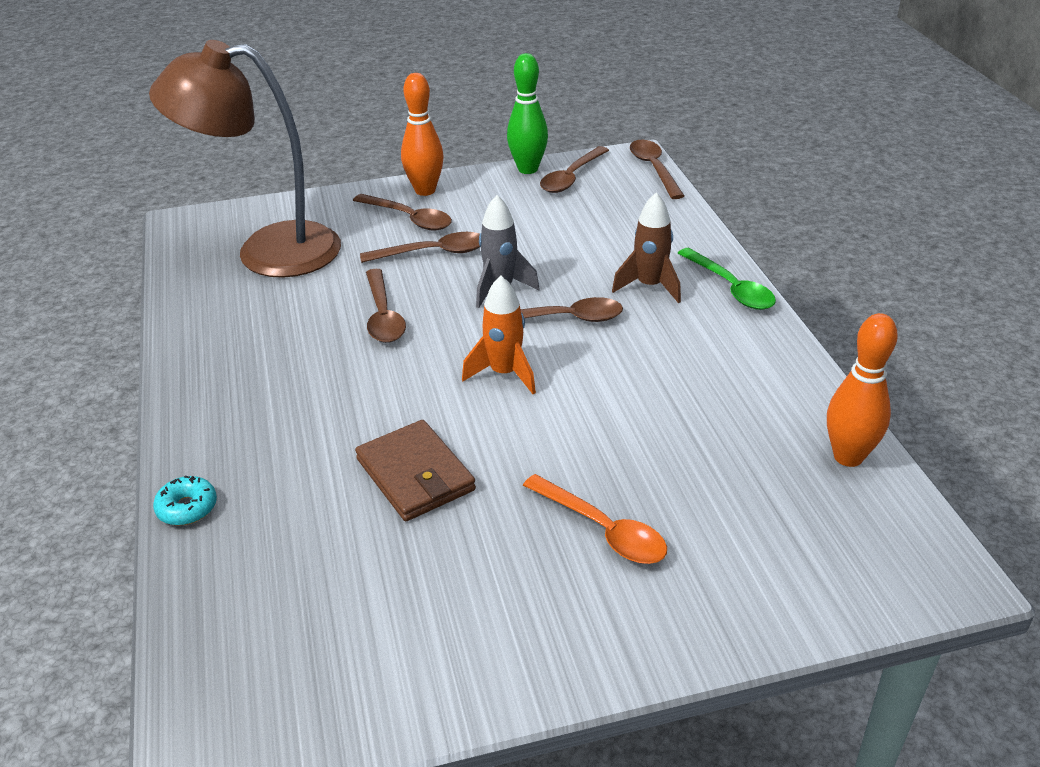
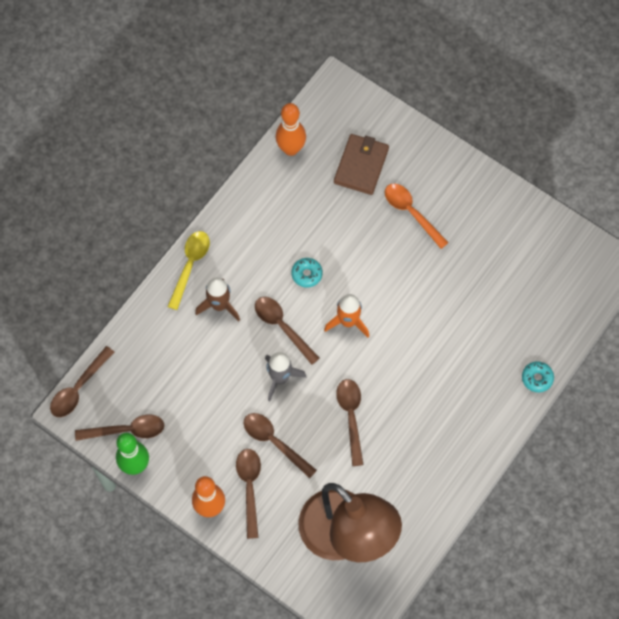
camera: 130 degrees left, 30 degrees up
brown wallet [355,420,476,521] -> brown wallet moved to [334,134,389,195]
brown spoon [366,269,406,343] -> brown spoon turned 45 degrees counterclockwise [336,379,363,466]
orange spoon [523,474,667,564] -> orange spoon turned 45 degrees counterclockwise [385,184,449,249]
green spoon [678,248,776,310] -> yellow spoon [167,231,210,310]
none -> turquoise donut [291,258,323,288]

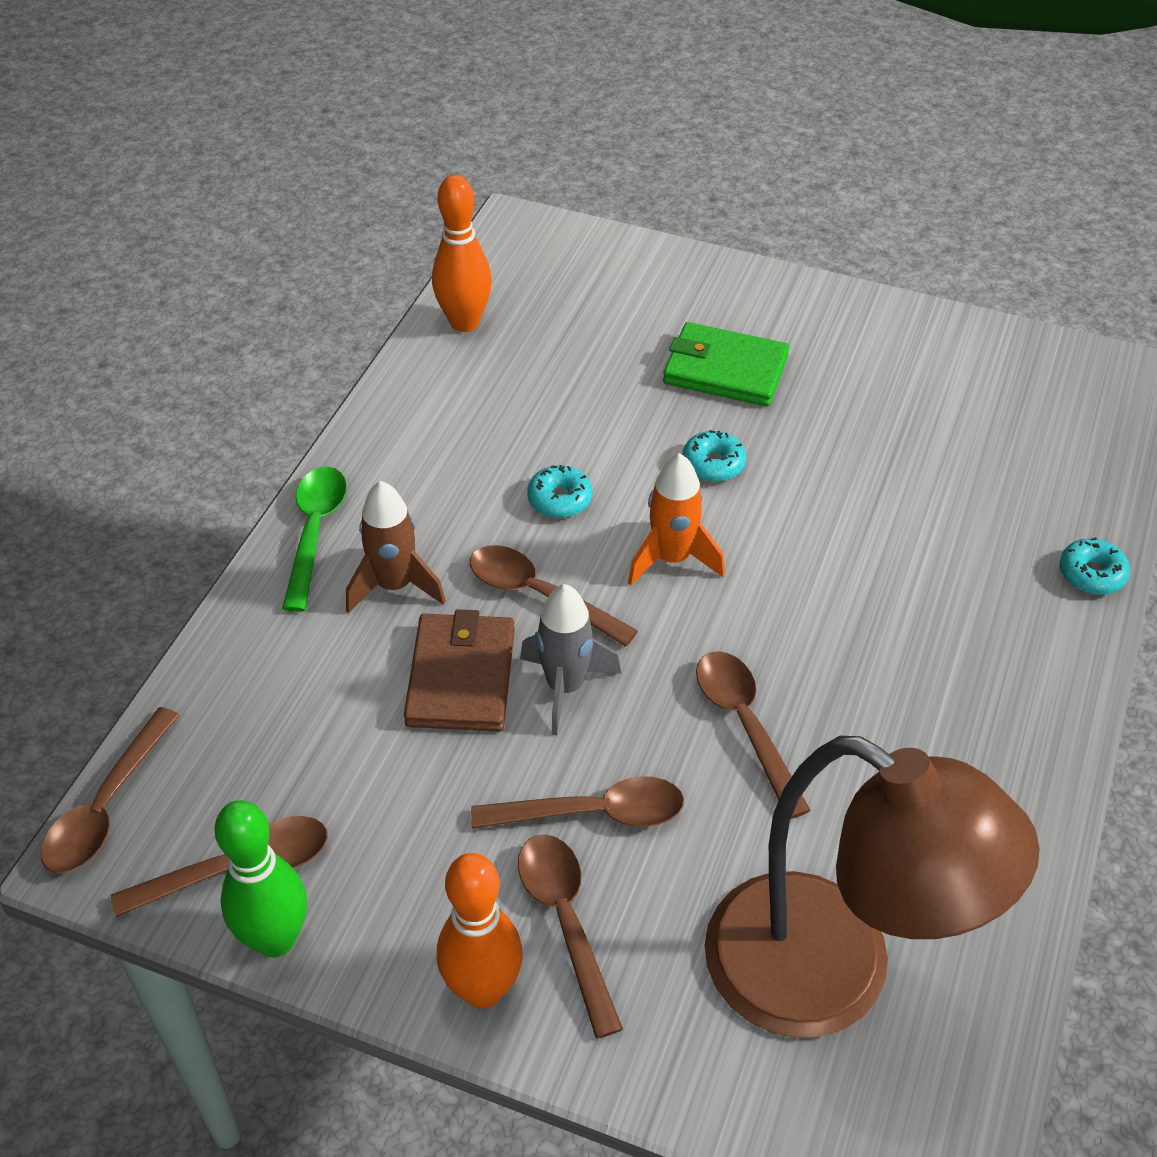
camera: 15 degrees left, 20 degrees down
yellow spoon [167,231,210,310] -> green spoon [282,467,347,612]
brown spoon [243,413,317,478] -> brown spoon turned 150 degrees clockwise [471,776,684,829]
brown wallet [334,134,389,195] -> brown wallet moved to [404,609,515,732]
orange spoon [385,184,449,249] -> green wallet [663,322,789,407]
none -> turquoise donut [682,430,746,482]

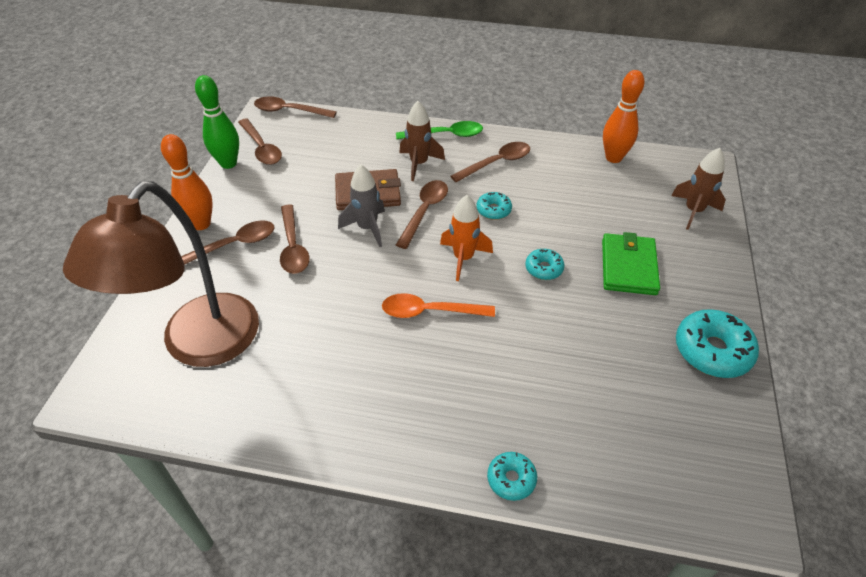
camera: 80 degrees right, 0 degrees up
brown spoon [696,651,811,819] -> brown spoon moved to [450,142,530,182]
none -> orange spoon [382,293,495,318]
none -> brown rocket [671,148,726,230]
none -> turquoise donut [676,309,759,378]

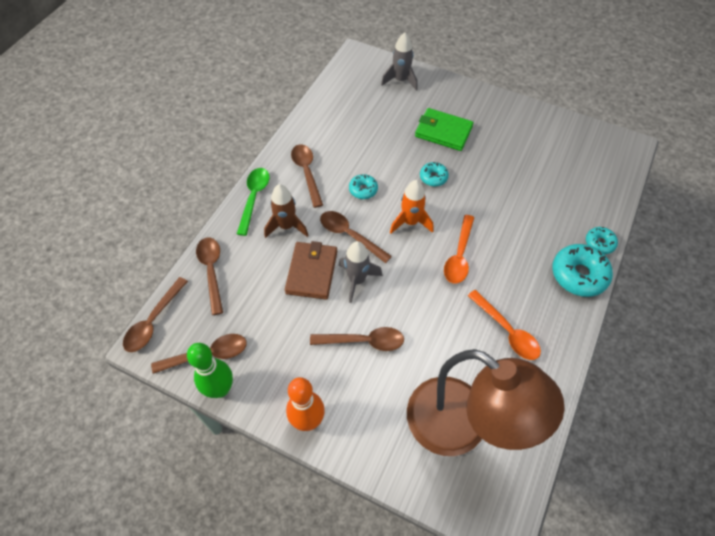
camera: 75 degrees left, 10 degrees up
brown spoon [181,220,275,265] -> brown spoon moved to [196,238,223,315]
orange bowling pin [603,70,645,163] -> none
brown rocket [671,148,726,230] -> grey rocket [381,32,418,91]
turquoise donut [676,309,759,378] -> turquoise donut moved to [552,244,613,297]
none -> orange spoon [468,290,541,360]

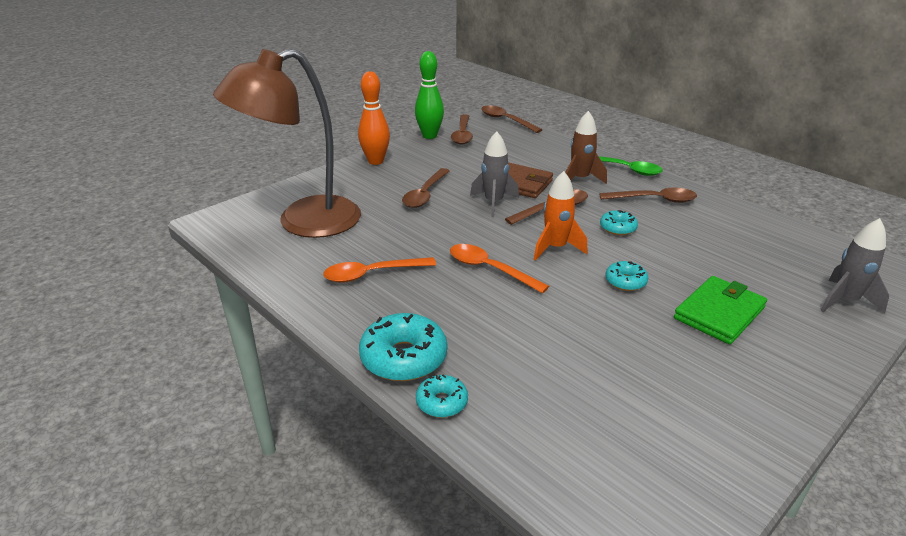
camera: 110 degrees right, 25 degrees down
brown spoon [196,238,223,315] -> none

